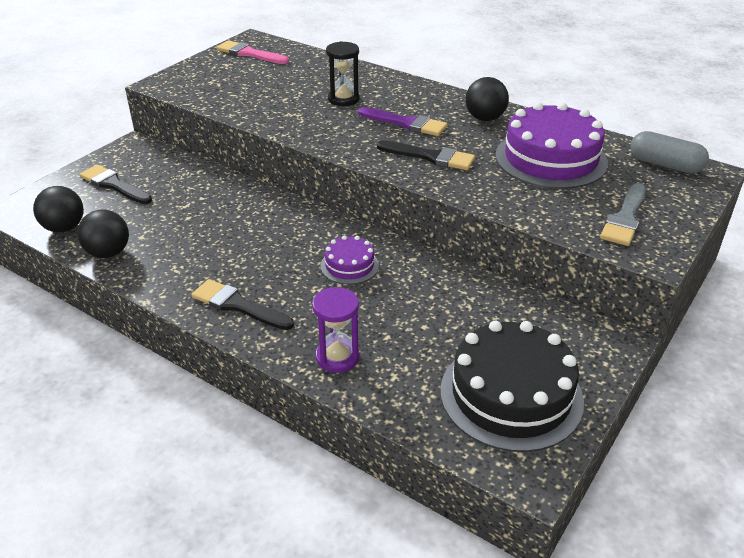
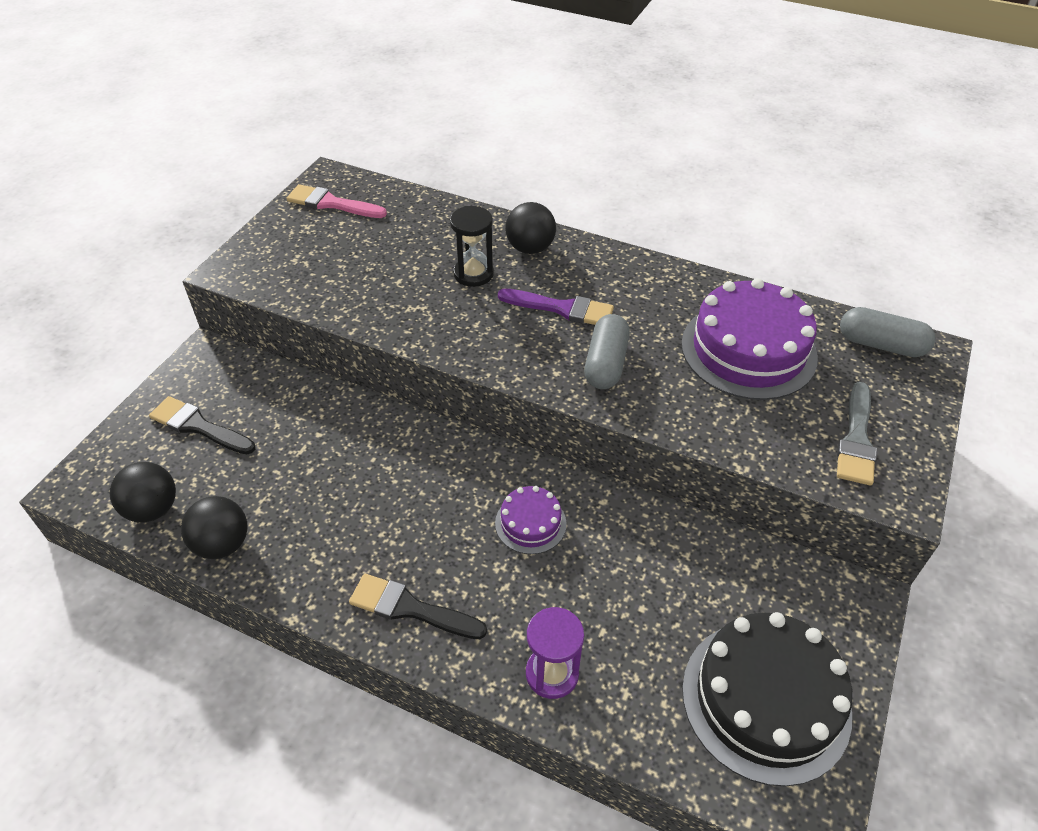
camera: 10 degrees left, 10 degrees up
black brush [377,140,475,170] -> grey capsule [584,314,630,389]
black ball [465,77,509,121] -> black ball moved to [505,202,556,254]

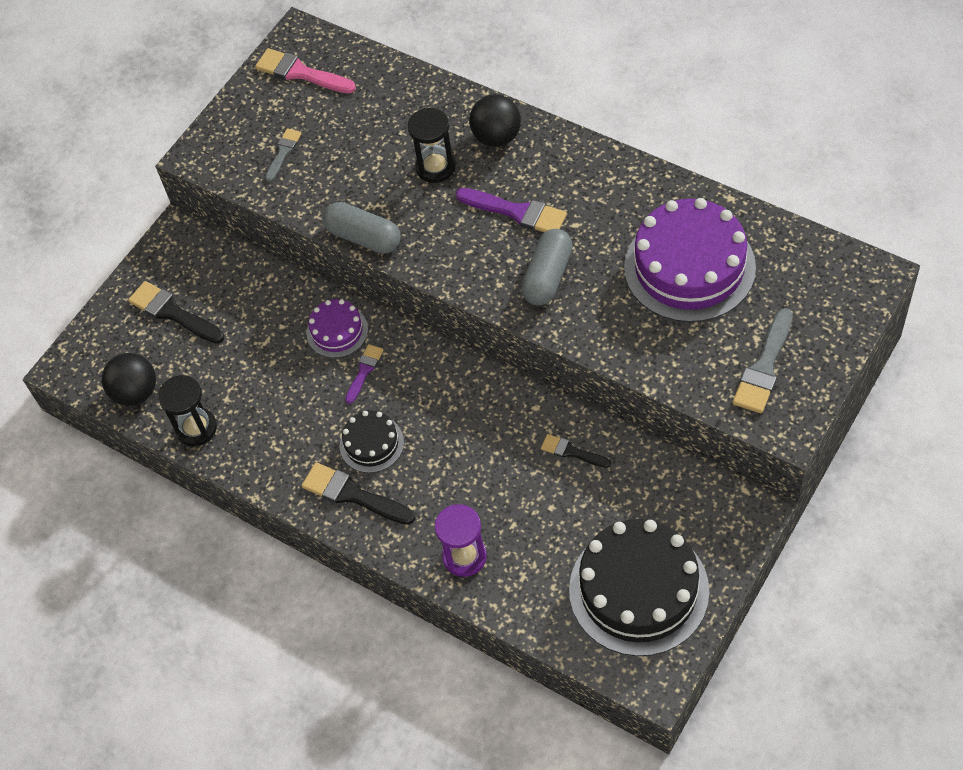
camera: 15 degrees right, 10 degrees up
black ball [181,496,248,559] -> black hourglass [158,375,217,446]
purple cake [495,486,567,554] -> purple cake moved to [306,299,368,358]
grey capsule [840,307,936,357] -> grey capsule moved to [323,202,401,254]
none -> grey brush [265,128,302,182]
none -> black cake [340,411,404,473]
none -> purple brush [345,344,384,404]
none -> black brush [541,434,611,468]

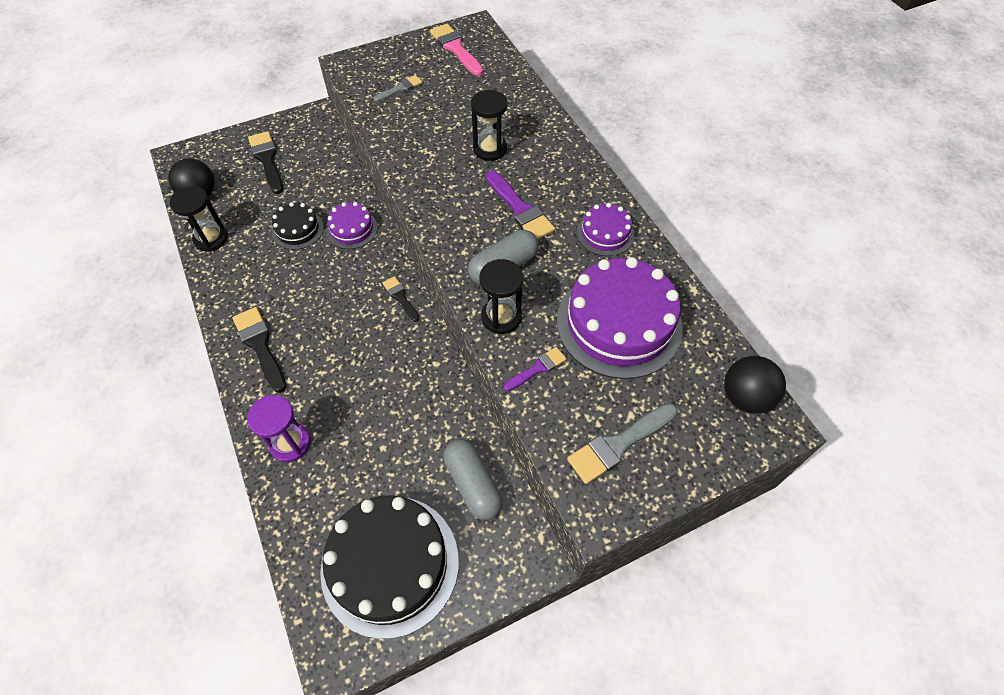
camera: 25 degrees right, 0 degrees up
grey capsule [323,202,401,254] -> grey capsule moved to [444,439,503,520]
black cake [340,411,404,473] -> black cake moved to [272,202,324,250]
purple brush [345,344,384,404] -> purple brush moved to [504,347,567,391]
black ball [469,94,521,147] -> black ball moved to [724,356,786,414]
black brush [541,434,611,468] -> black brush moved to [382,276,419,322]
none -> black hourglass [479,259,524,334]
none -> purple cake [577,203,634,256]

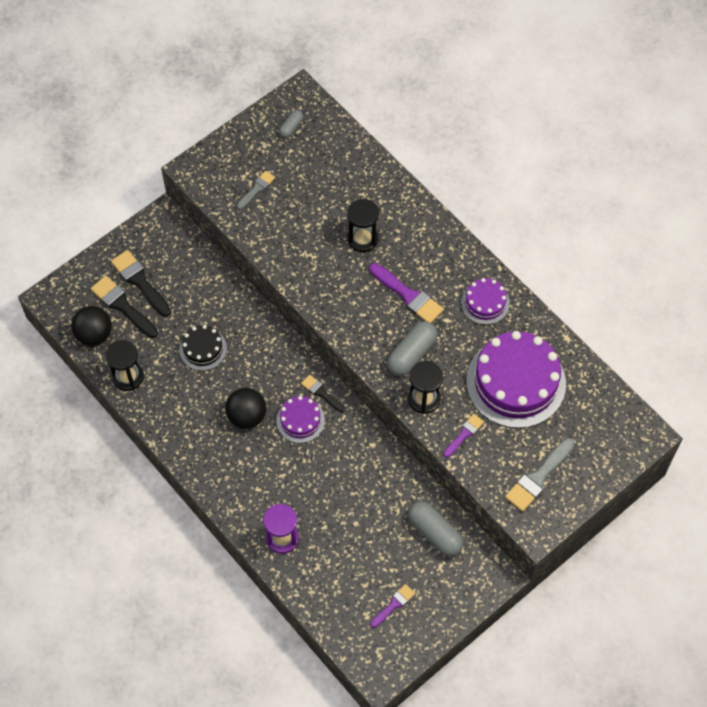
camera: 15 degrees left, 5 degrees up
black brush [232,307,286,393] -> black brush moved to [91,276,158,338]
black cake [320,495,459,639] -> purple brush [370,584,415,628]
purple cake [326,202,378,249] -> purple cake moved to [276,396,325,443]
pink brush [430,24,483,76] -> grey capsule [279,110,303,138]
black ball [724,356,786,414] -> black ball moved to [225,388,266,429]

